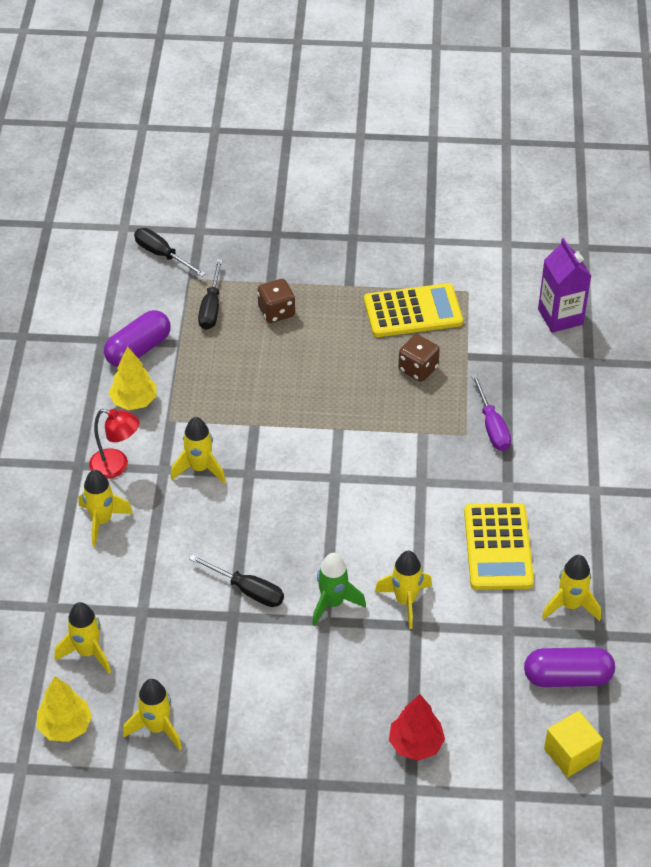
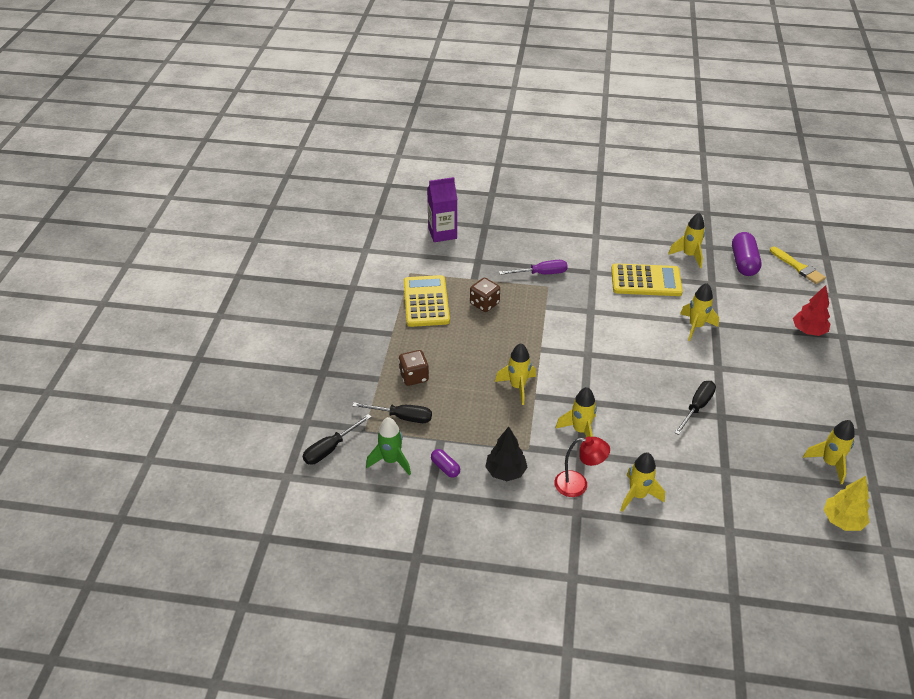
camera: 85 degrees left, 5 degrees down
yellow rocket [54,602,111,674] -> yellow rocket moved to [495,343,536,405]
red lamp [89,409,139,479] -> red lamp turned 75 degrees clockwise [554,437,610,497]
purple capsule [104,310,171,367] -> purple capsule [431,449,460,478], size x0.53
yellow tree [109,346,157,410] -> black tree [485,426,528,481]
green rocket [312,553,366,626] -> green rocket moved to [366,417,411,475]
yellow cube [544,711,603,777] -> yellow brush [770,247,826,284]

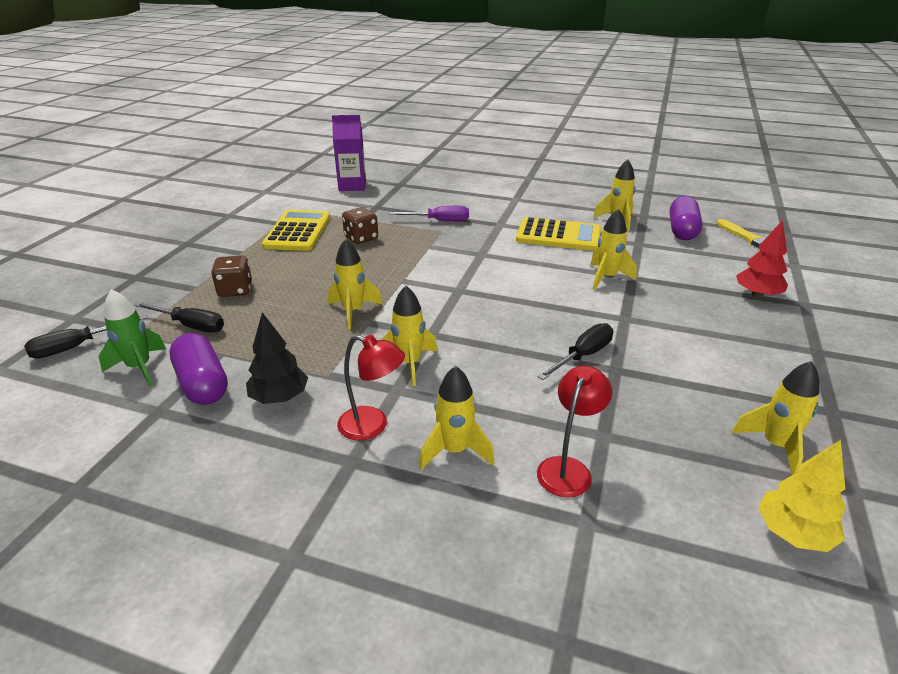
camera: 10 degrees right, 10 degrees down
purple capsule [431,449,460,478] -> purple capsule [170,333,228,405], size x1.87
none -> red lamp [537,366,612,498]

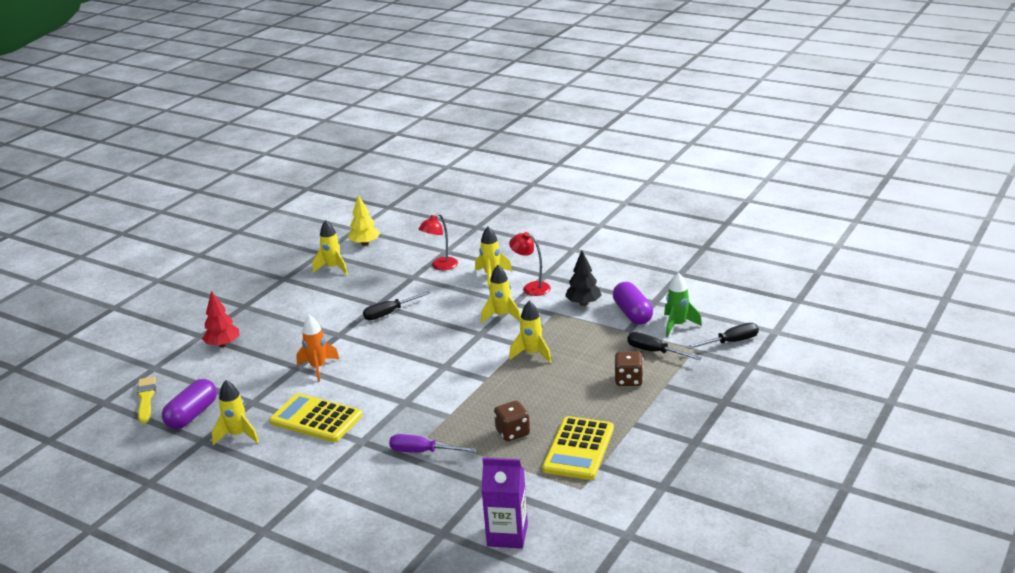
camera: 165 degrees left, 5 degrees down
yellow rocket [590,209,637,290] -> orange rocket [296,315,339,382]

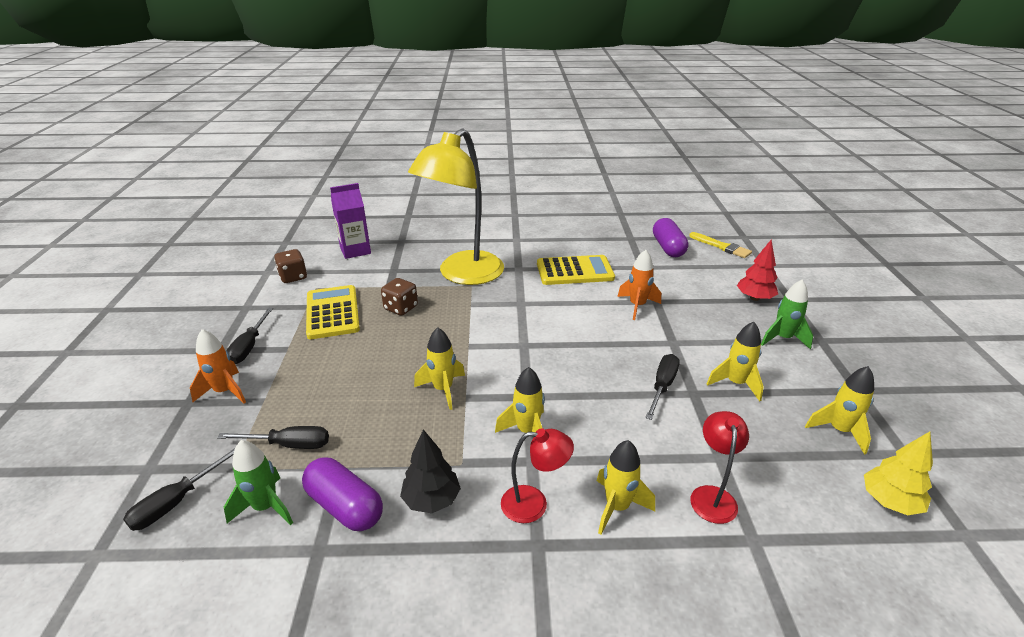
camera: 145 degrees right, 5 degrees up
yellow rocket [212,380,259,445] -> yellow rocket moved to [707,322,764,402]
purple screwdriver [389,434,476,453] -> yellow lamp [408,128,504,285]
brown dice [614,351,643,386] -> brown dice moved to [274,249,307,283]
none -> orange rocket [190,329,246,404]
none -> black screwdriver [226,308,273,364]
none -> green rocket [761,280,813,350]

